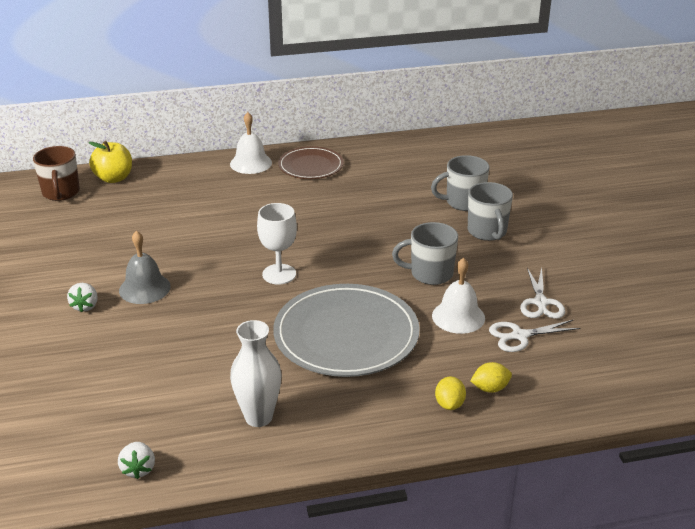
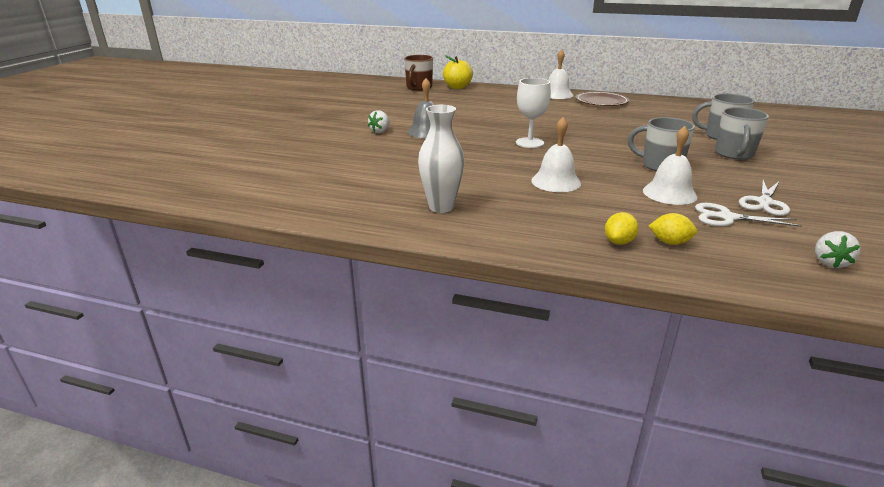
camera: 30 degrees right, 5 degrees down
white strawberry [118,442,155,479] -> white strawberry moved to [815,231,861,268]
grey plate [273,284,420,377] -> white bell [531,117,581,192]

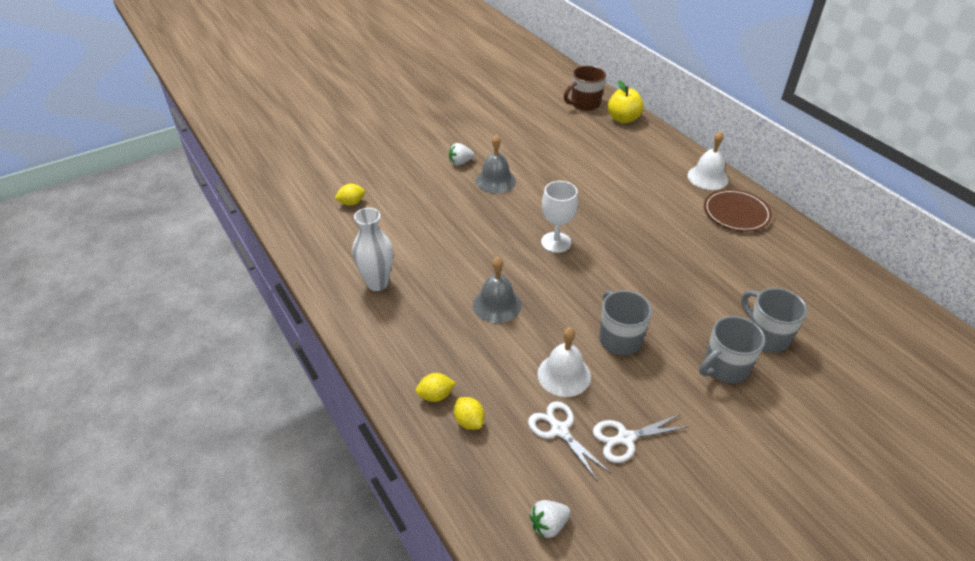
camera: 40 degrees right, 15 degrees up
white bell [531,117,581,192] -> grey bell [473,257,522,323]
none -> yellow lemon [334,184,365,206]

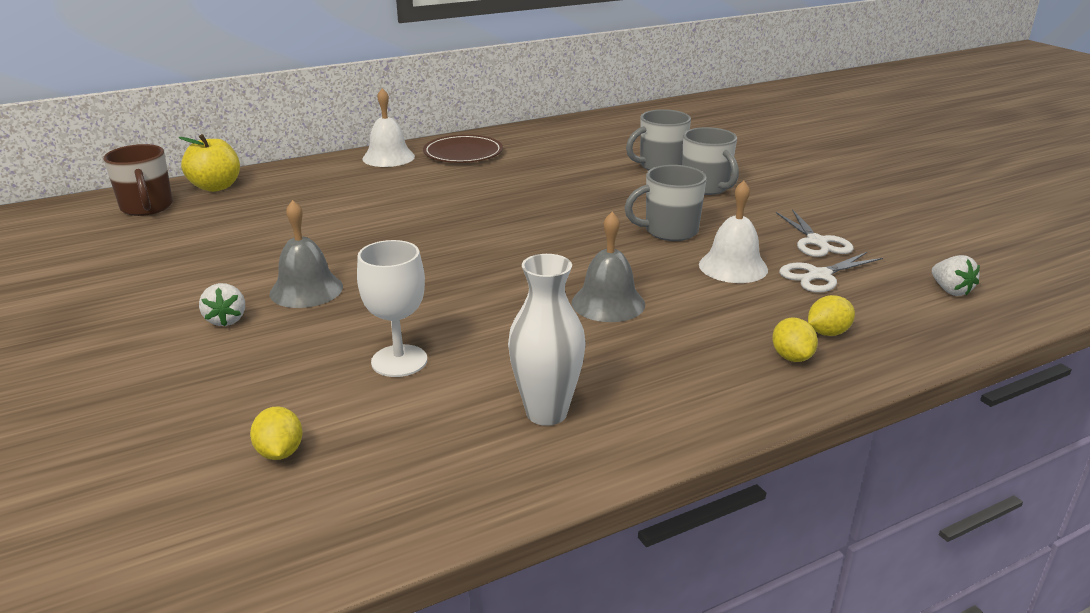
camera: 85 degrees left, 15 degrees down
white goblet [541,181,578,253] -> white goblet moved to [357,240,427,377]

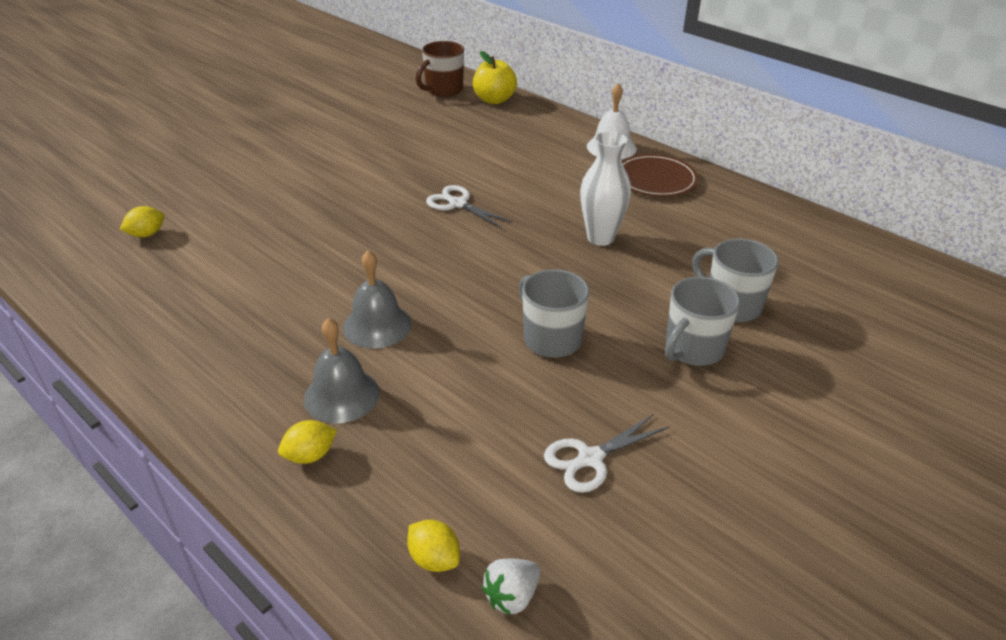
camera: 70 degrees right, 10 degrees up
white strawberry [199,283,245,326] -> none
grey bell [269,200,343,308] -> grey bell moved to [304,318,379,424]
white goblet [357,240,427,377] -> none
white vase [508,254,586,426] -> white vase moved to [580,131,631,246]
white bell [699,180,768,283] -> none
white scissors [779,252,883,293] -> white scissors moved to [426,185,512,228]
yellow lemon [808,295,855,336] -> yellow lemon moved to [407,520,460,572]

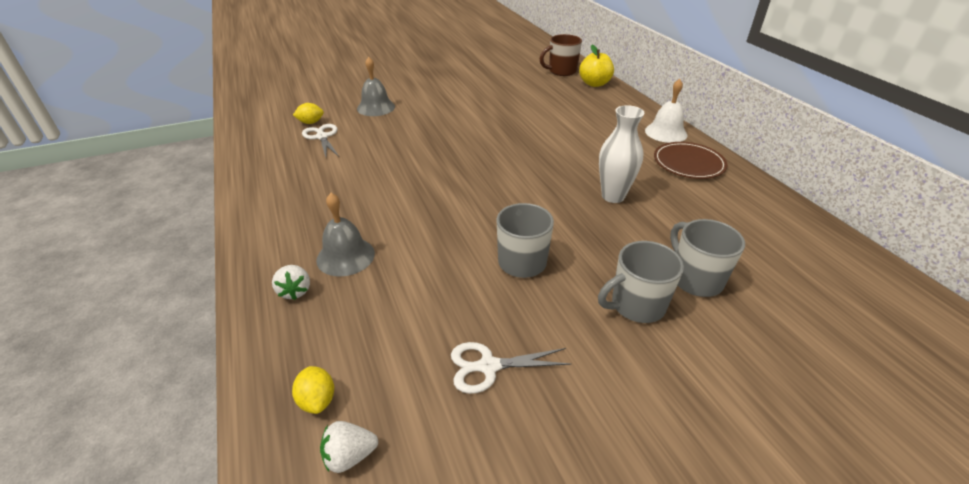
camera: 25 degrees right, 0 degrees up
yellow lemon [278,420,337,464] -> white strawberry [272,265,310,300]
grey bell [343,250,412,349] -> grey bell moved to [357,57,395,116]
white scissors [426,185,512,228] -> white scissors moved to [302,124,339,157]

